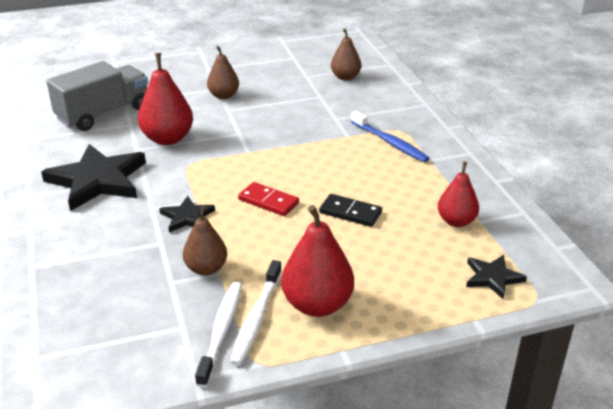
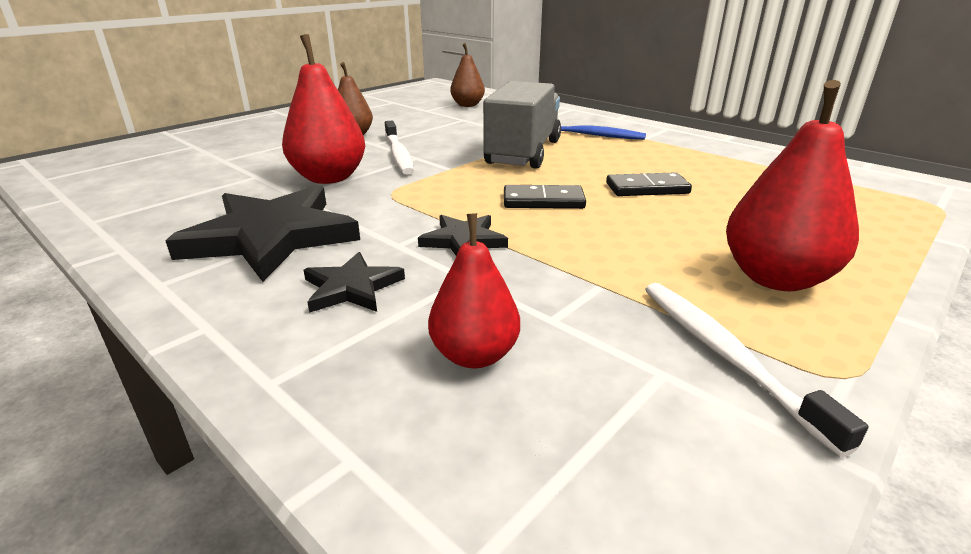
camera: 30 degrees left, 5 degrees down
grey truck [46,61,148,131] -> grey truck moved to [483,81,561,169]
brown pear [183,206,227,275] -> none
white toothbrush [230,260,282,366] -> white toothbrush moved to [385,121,414,174]
red domino [238,182,299,216] -> black domino [504,185,586,209]
red pear [438,161,479,227] -> red pear moved to [428,213,520,368]
black star [466,255,527,299] -> black star moved to [304,252,405,313]

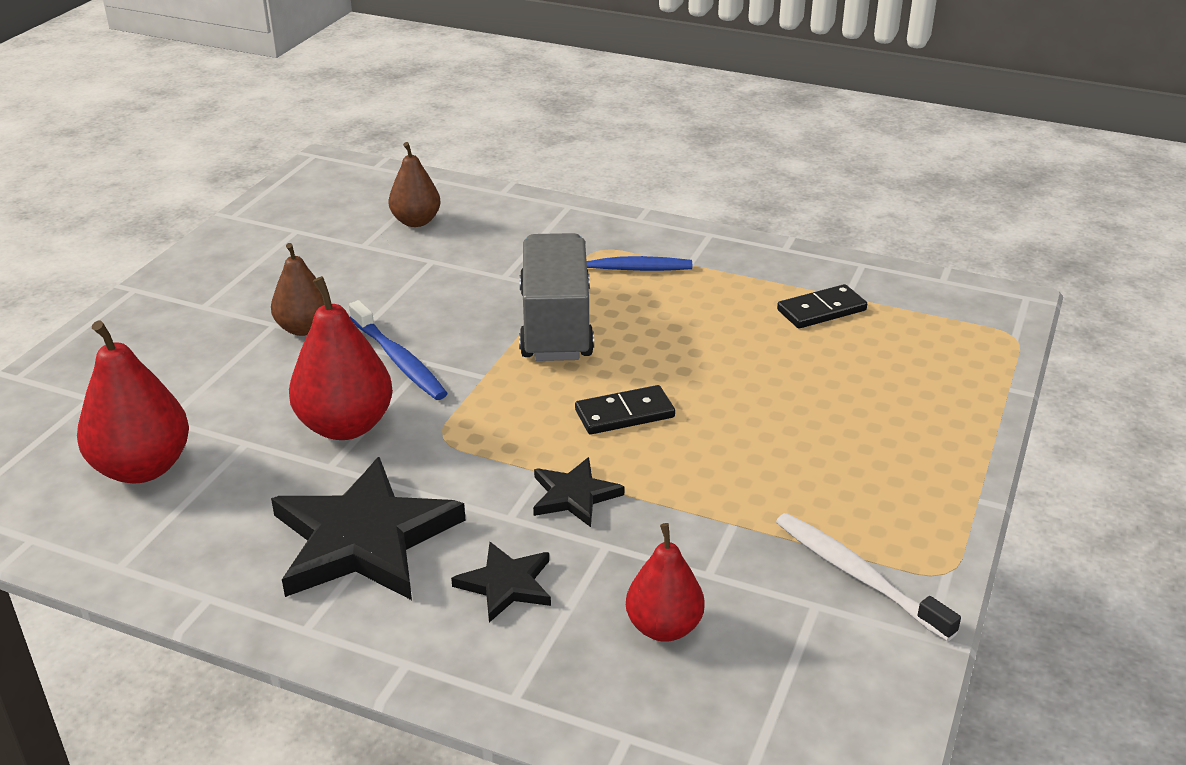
camera: 20 degrees left, 5 degrees up
white toothbrush [385,121,414,174] -> blue toothbrush [349,300,448,400]
black domino [606,172,692,196] -> black domino moved to [777,284,867,329]
red pear [726,80,859,291] -> red pear moved to [77,321,189,483]

